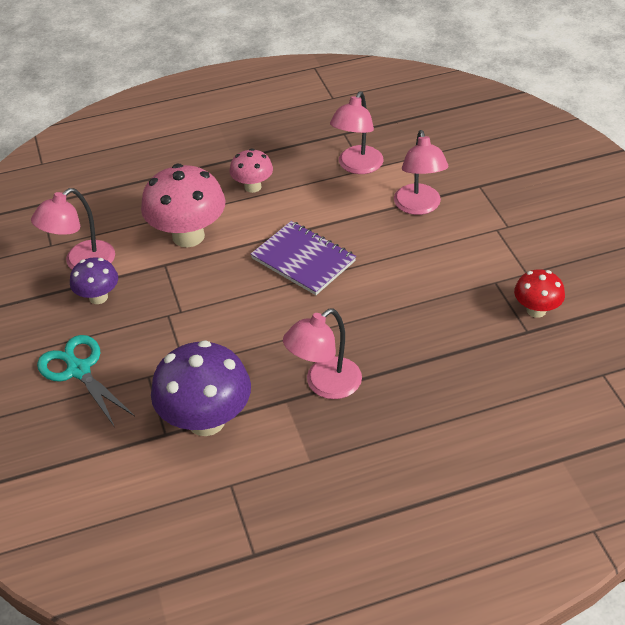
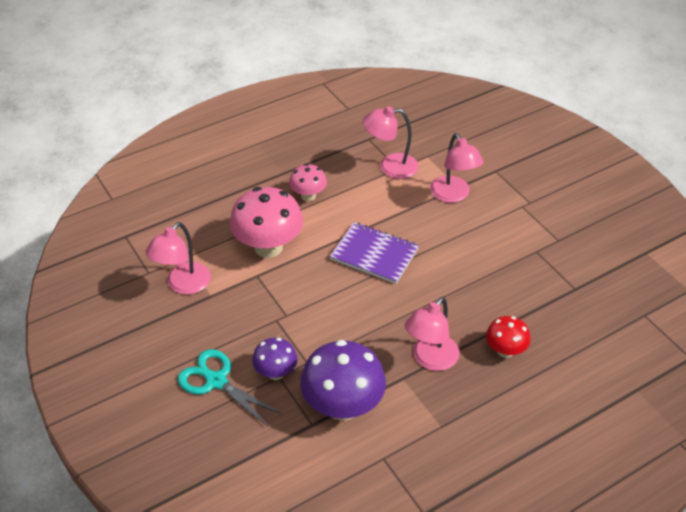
camera: 15 degrees left, 0 degrees up
purple mushroom [70,257,118,304] -> purple mushroom moved to [252,338,297,380]
pink lamp [330,91,384,174] -> pink lamp turned 75 degrees clockwise [363,107,419,179]
red mushroom [514,269,565,318] -> red mushroom moved to [486,316,530,358]

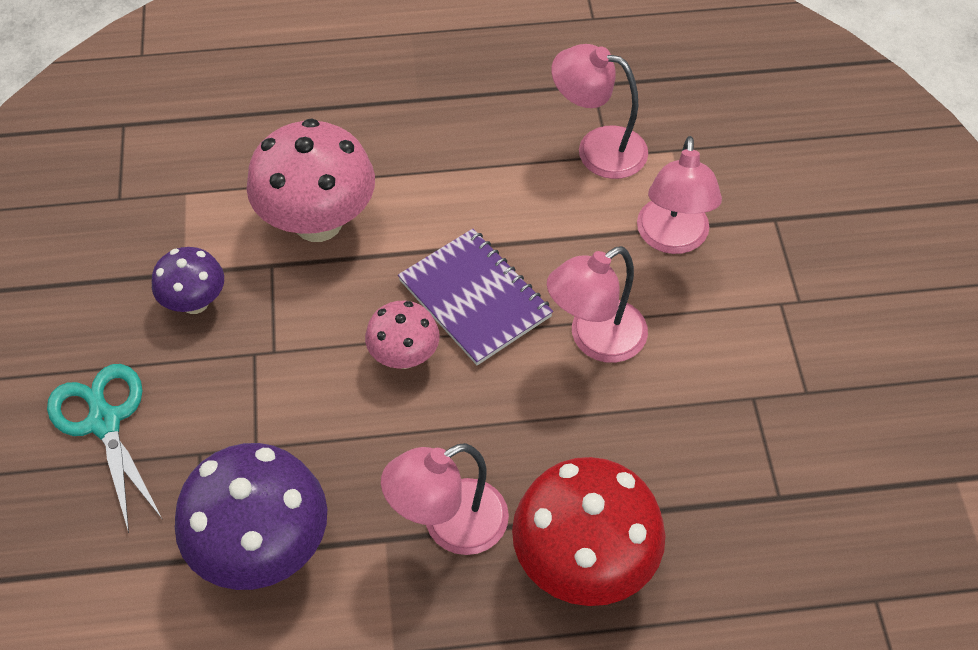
camera: 25 degrees right, 10 degrees up
pink lamp [145,222,211,295] -> pink lamp moved to [547,246,648,363]
purple mushroom [252,338,297,380] -> purple mushroom moved to [152,247,224,314]
pink mushroom [289,164,327,201] -> pink mushroom moved to [365,301,440,369]
red mushroom [486,316,530,358] -> red mushroom [512,457,666,606], size x1.82

